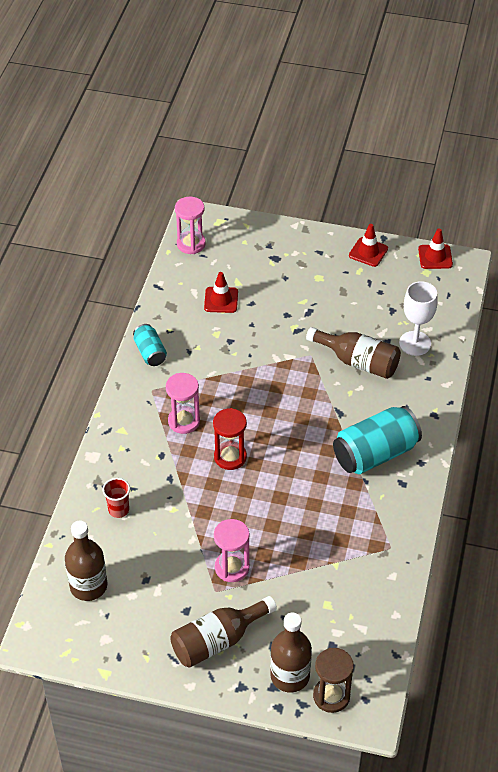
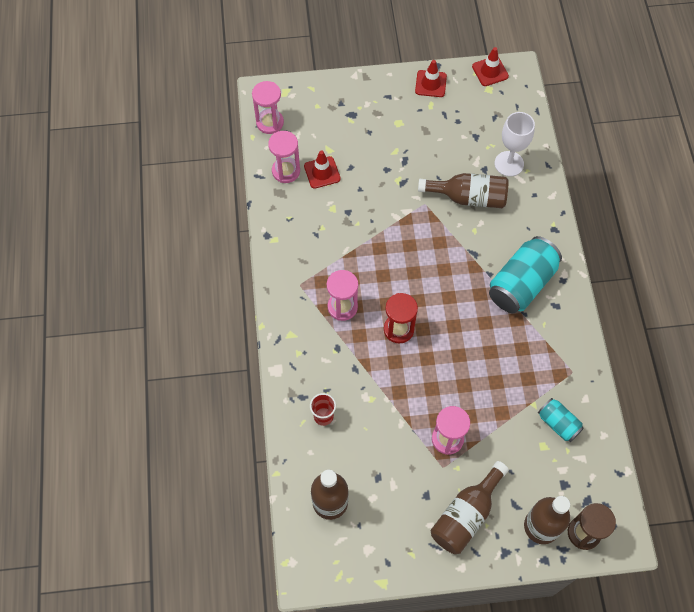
camera: 20 degrees left, 15 degrees up
turquoise can [133,324,167,366] -> turquoise can moved to [538,398,584,442]
none -> pink hourglass [268,131,300,183]

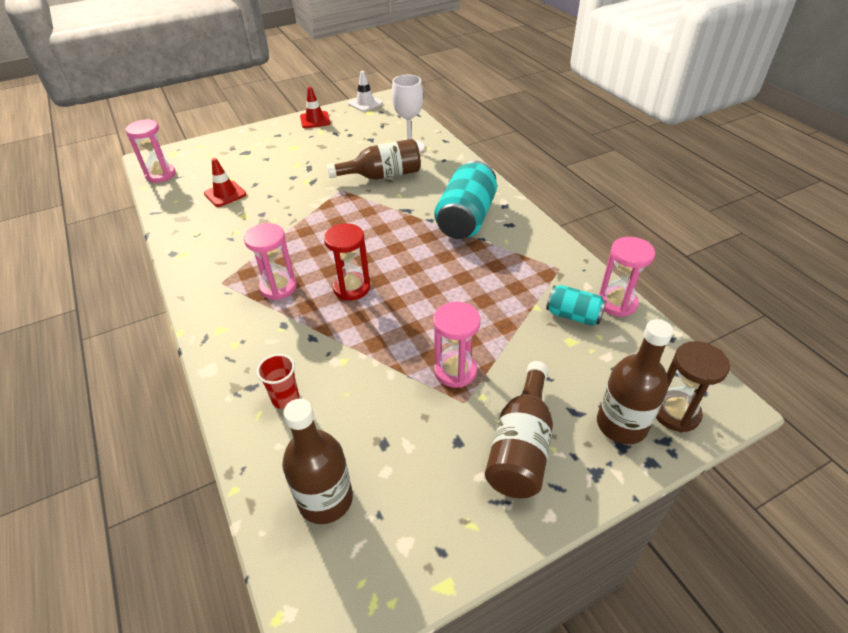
camera: 20 degrees left, 20 degrees down
pink hourglass [268,131,300,183] -> pink hourglass moved to [599,237,655,317]
red traffic cone [472,47,509,86] -> white traffic cone [348,71,383,112]

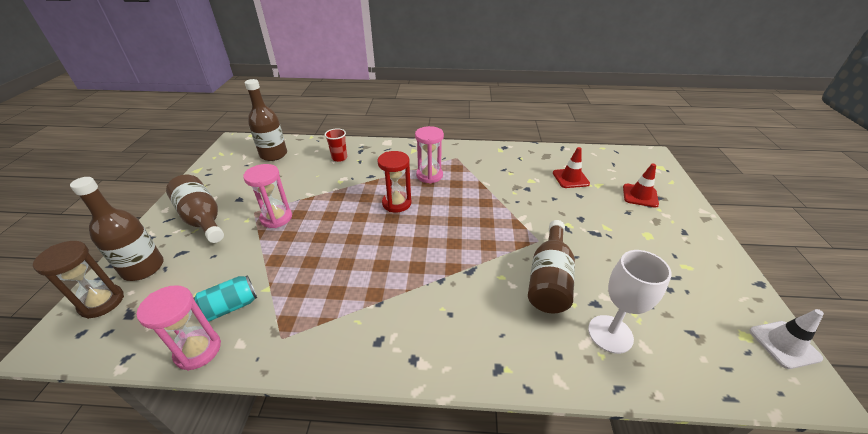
camera: 120 degrees right, 5 degrees down
pink hourglass [125,119,176,183] -> none
red traffic cone [300,87,331,128] -> red traffic cone moved to [623,163,659,208]
turquoise can [434,161,497,239] -> none

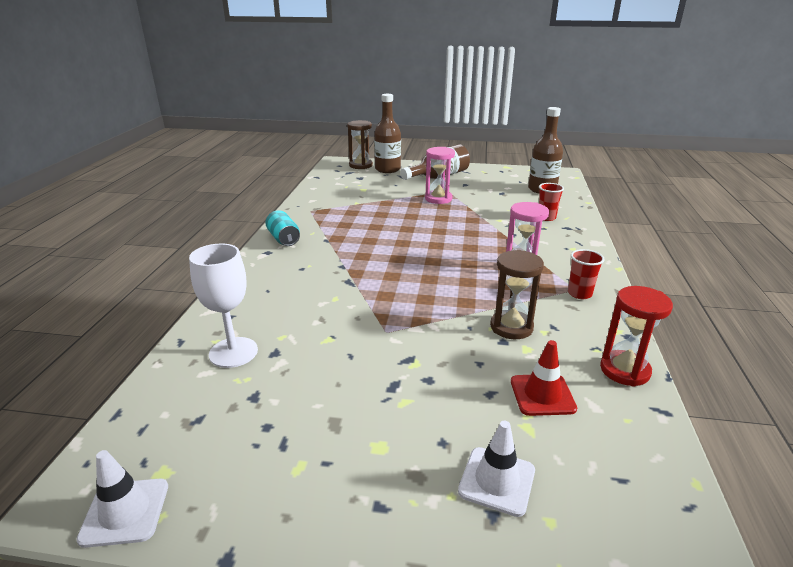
camera: 95 degrees right, 10 degrees down
pink hourglass [137,285,221,371] -> none
turquoise can [194,275,257,322] -> turquoise can moved to [265,210,300,246]
red hourglass [377,151,411,213] -> red hourglass moved to [600,286,673,387]
brown bottle [528,220,575,314] -> none
red traffic cone [623,163,659,208] -> white traffic cone [458,421,535,517]
none -> brown hourglass [490,250,544,339]
none -> red cup [568,249,605,299]

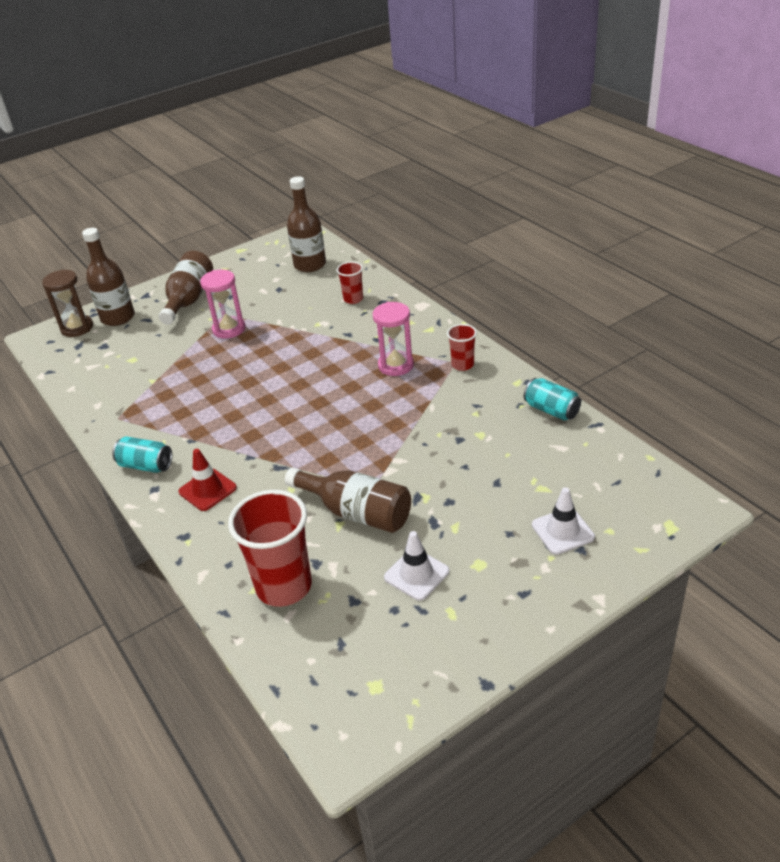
camera: 40 degrees left, 10 degrees up
white traffic cone [76,450,168,548] -> white traffic cone moved to [384,531,449,601]
white goblet [189,243,258,368] -> red cup [228,490,312,607]
brown hourglass [490,250,544,339] -> none
red traffic cone [511,340,577,416] -> red traffic cone moved to [178,449,237,511]
red hourglass [600,286,673,387] -> turquoise can [524,378,581,420]
none -> brown bottle [285,468,411,533]

